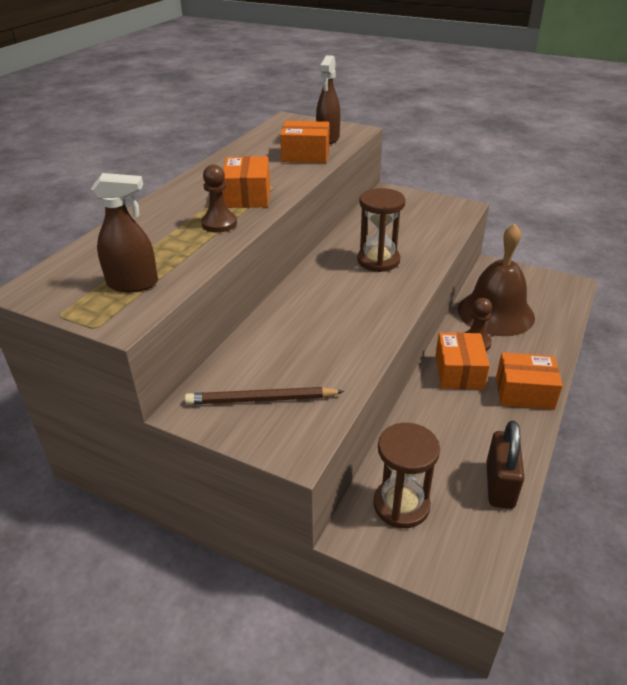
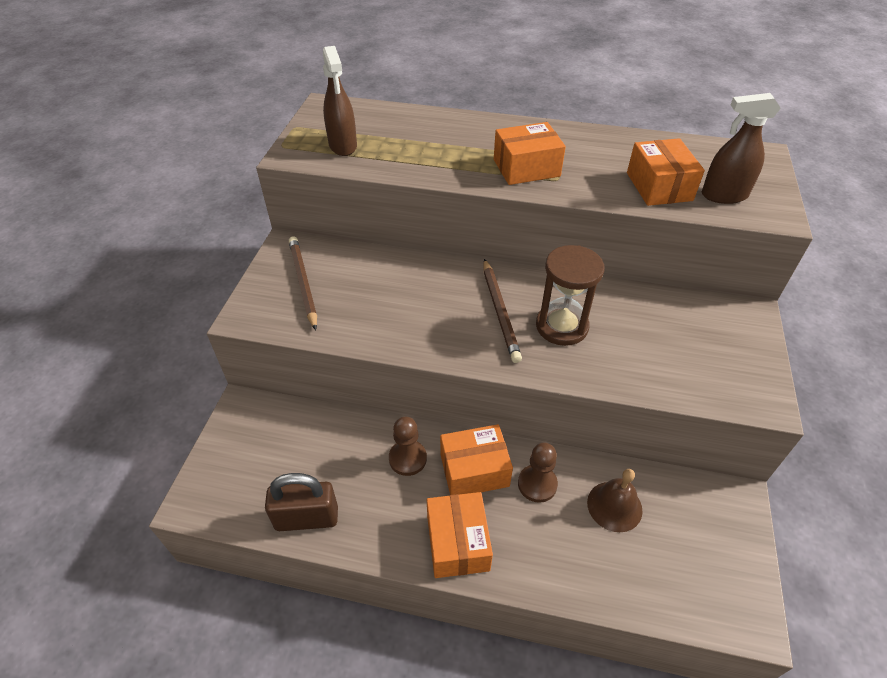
camera: 75 degrees right, 10 degrees up
brown pawn [201,165,237,232] -> brown pawn moved to [389,417,427,476]
brown hourglass [373,423,440,528] -> none
brown bell [458,223,535,336] -> brown bell [587,469,643,532], size x0.52
none -> brown pencil [484,259,522,363]

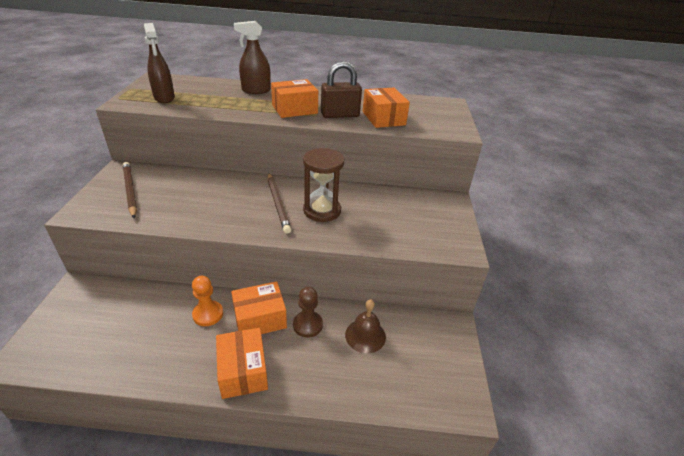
camera: 10 degrees left, 10 degrees down
brown padlock [265,473,338,531] -> brown padlock moved to [321,61,362,118]
brown pawn [389,417,427,476] -> orange pawn [192,276,223,326]
brown spray bottle [702,93,781,204] -> brown spray bottle moved to [234,21,271,94]

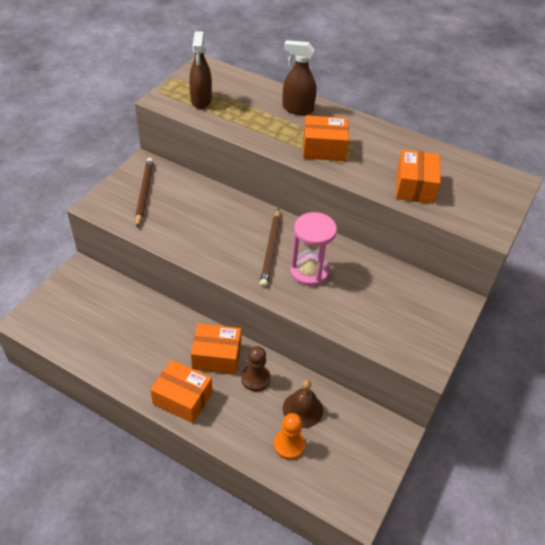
camera: 25 degrees right, 10 degrees up
orange pawn [192,276,223,326] -> orange pawn moved to [274,413,305,460]
orange box [216,328,268,399] -> orange box turned 75 degrees counterclockwise [150,360,212,423]
brown hourglass [303,148,344,222] -> pink hourglass [290,212,337,286]
brown padlock [321,61,362,118] -> none

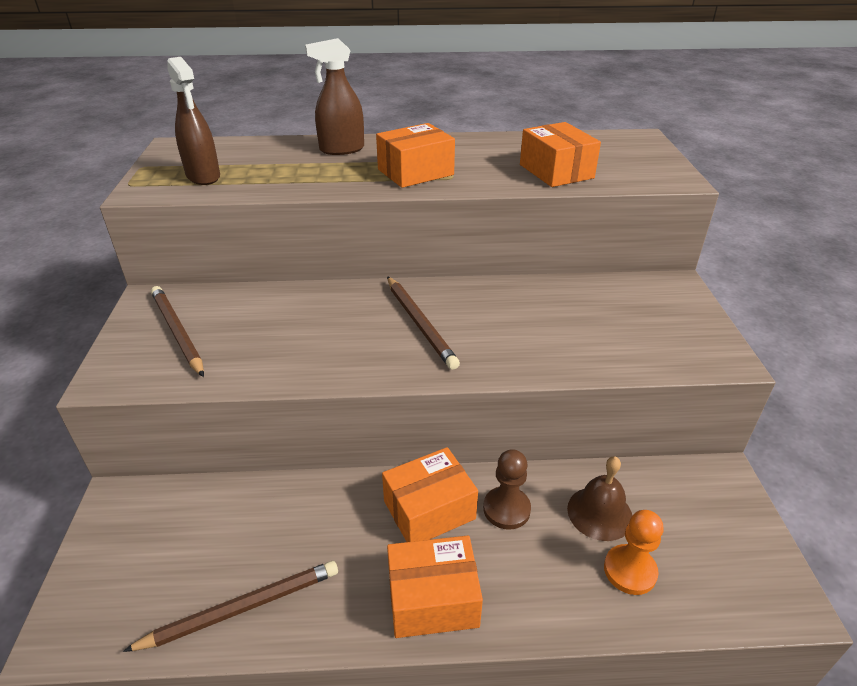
camera: 30 degrees left, 10 degrees down
pink hourglass [290,212,337,286] -> none
none -> brown pencil [123,561,338,652]

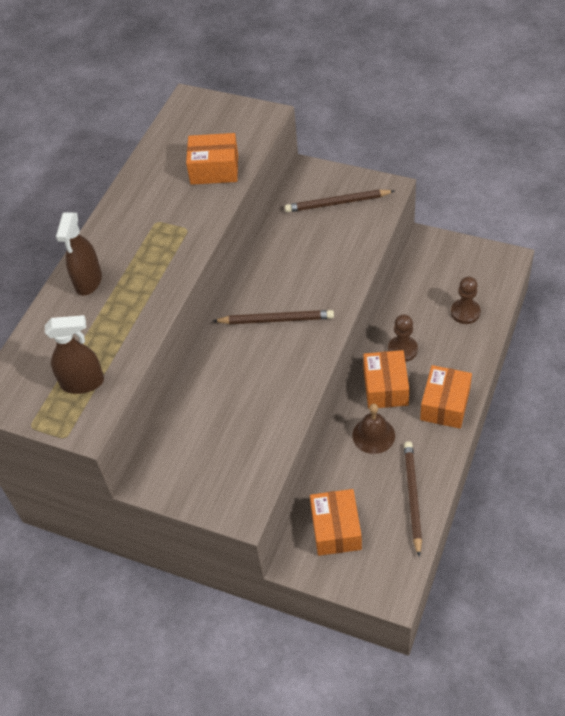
camera: 60 degrees left, 15 degrees up
brown pencil [151,286,204,377] -> brown pencil moved to [285,190,394,212]
orange box [376,123,455,188] -> orange box moved to [310,489,362,556]
brown bell [567,456,632,541] -> brown bell moved to [352,404,395,454]
orange pawn [604,510,664,595] -> brown pawn [451,277,480,324]

